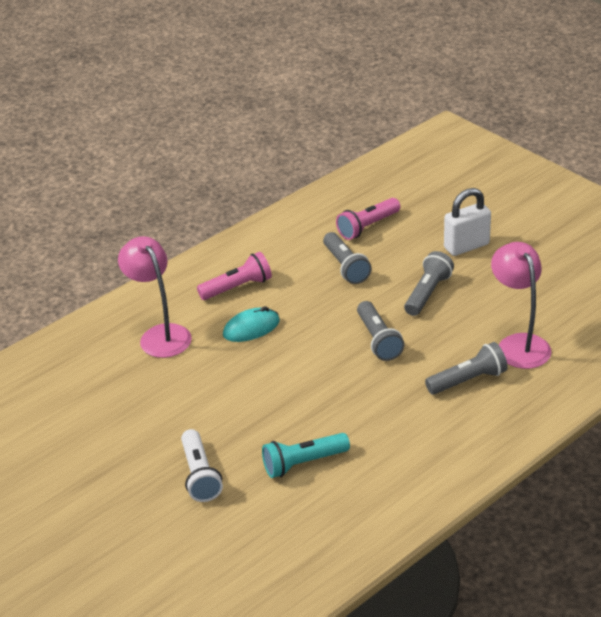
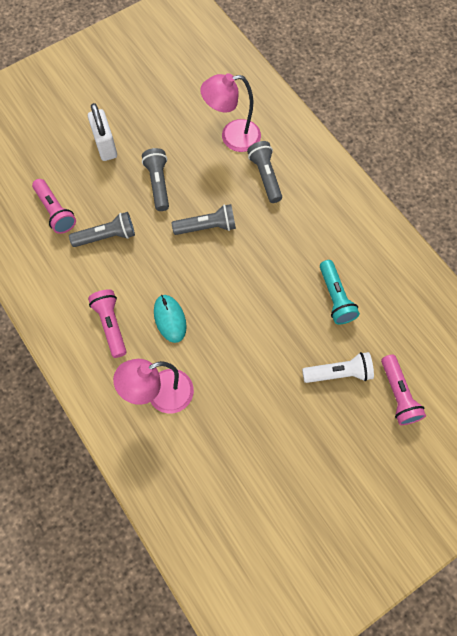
camera: 85 degrees left, 30 degrees up
grey flashlight [404,251,454,316] -> grey flashlight turned 45 degrees clockwise [142,148,169,211]
none -> pink flashlight [381,354,426,425]

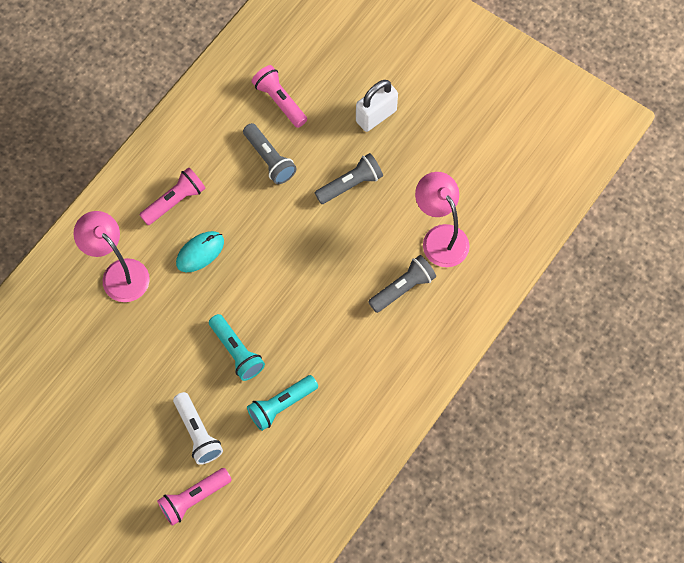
camera: 70 degrees right, 0 degrees up
pink flashlight [32,179,76,234] -> pink flashlight turned 105 degrees clockwise [252,65,307,128]
grey flashlight [172,204,236,235] -> none
none -> turquoise flashlight [209,314,265,381]

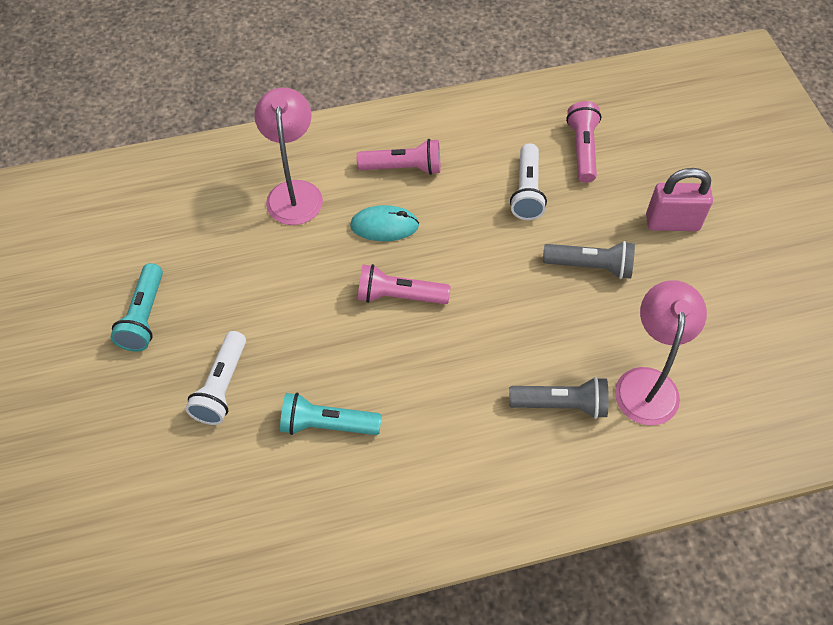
camera: 40 degrees right, 10 degrees down
pink flashlight [157,468,232,526] -> pink flashlight moved to [358,264,451,304]
turquoise flashlight [209,314,265,381] -> turquoise flashlight moved to [111,263,163,352]
grey flashlight [243,123,297,184] -> white flashlight [510,143,547,220]
white padlock [356,80,398,132] -> pink padlock [646,168,713,231]

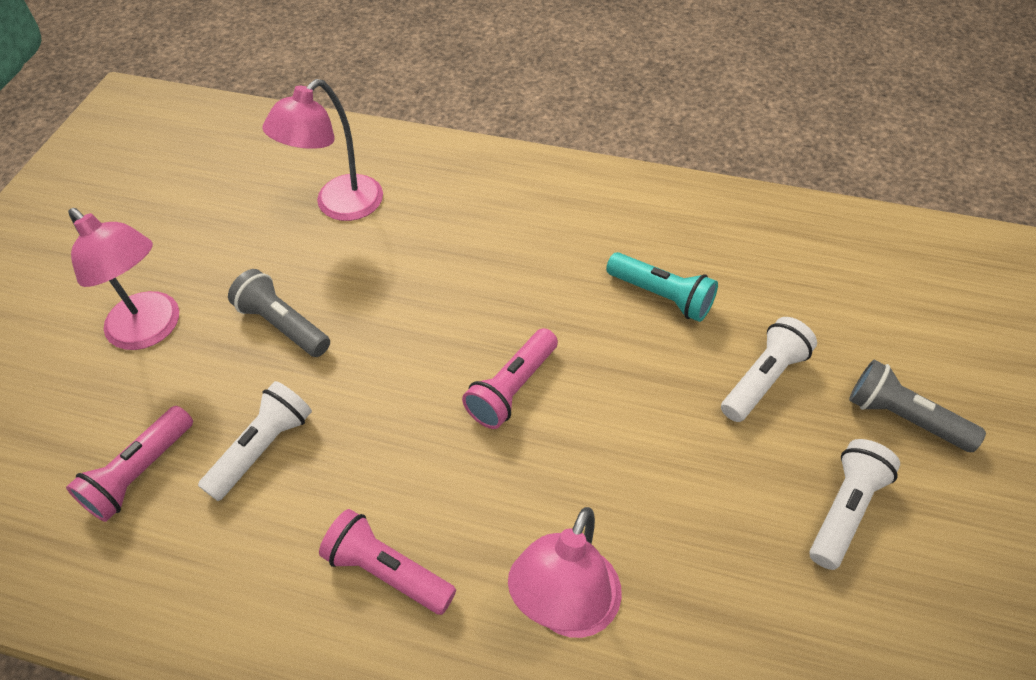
camera: 150 degrees left, 5 degrees down
turquoise flashlight [111,263,163,352] -> white flashlight [809,439,900,570]
turquoise mouse [350,205,419,241] -> none
pink flashlight [358,264,451,304] -> pink flashlight turned 90 degrees clockwise [462,328,558,429]
grey flashlight [509,377,609,419] -> grey flashlight moved to [849,360,986,452]
pink padlock [646,168,713,231] -> pink lamp [68,208,179,350]

